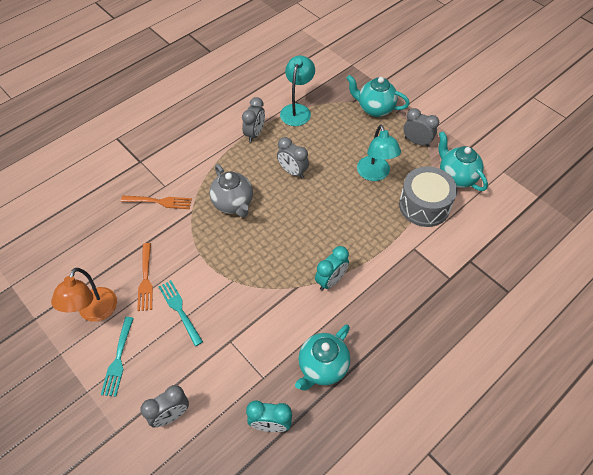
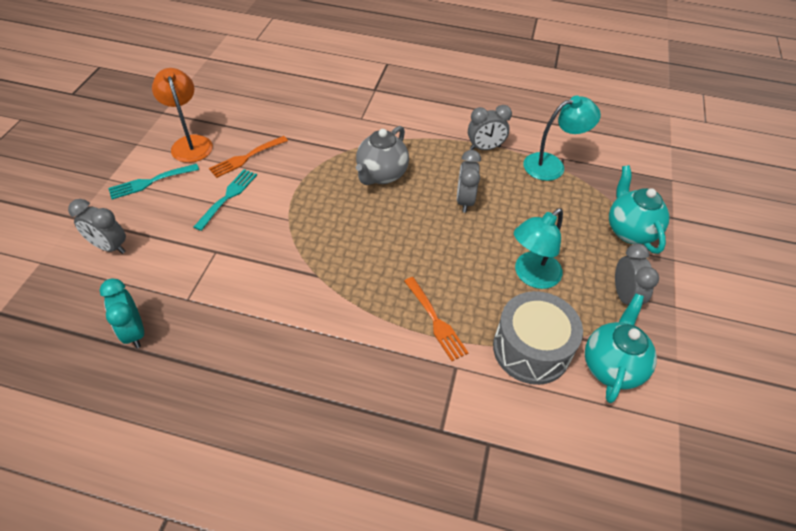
camera: 55 degrees right, 5 degrees down
orange lamp [51,268,117,322] -> orange lamp turned 90 degrees clockwise [152,68,213,163]
orange fork [121,196,192,209] -> orange fork moved to [404,277,468,361]
turquoise teapot [295,324,350,390] -> none
turquoise clock [315,246,349,291] -> none

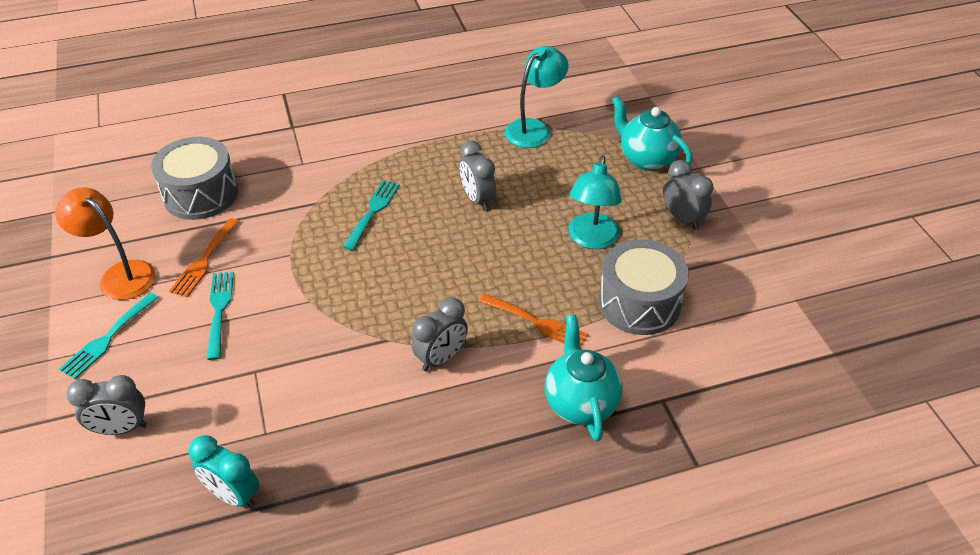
camera: 30 degrees left, 5 degrees down
grey teapot [356,126,409,185] -> turquoise fork [343,180,400,250]
grey clock [468,105,512,150] -> grey clock moved to [412,298,468,371]
turquoise teapot [585,293,657,403] -> turquoise teapot moved to [545,315,623,441]
none -> grey drum [151,137,238,220]

